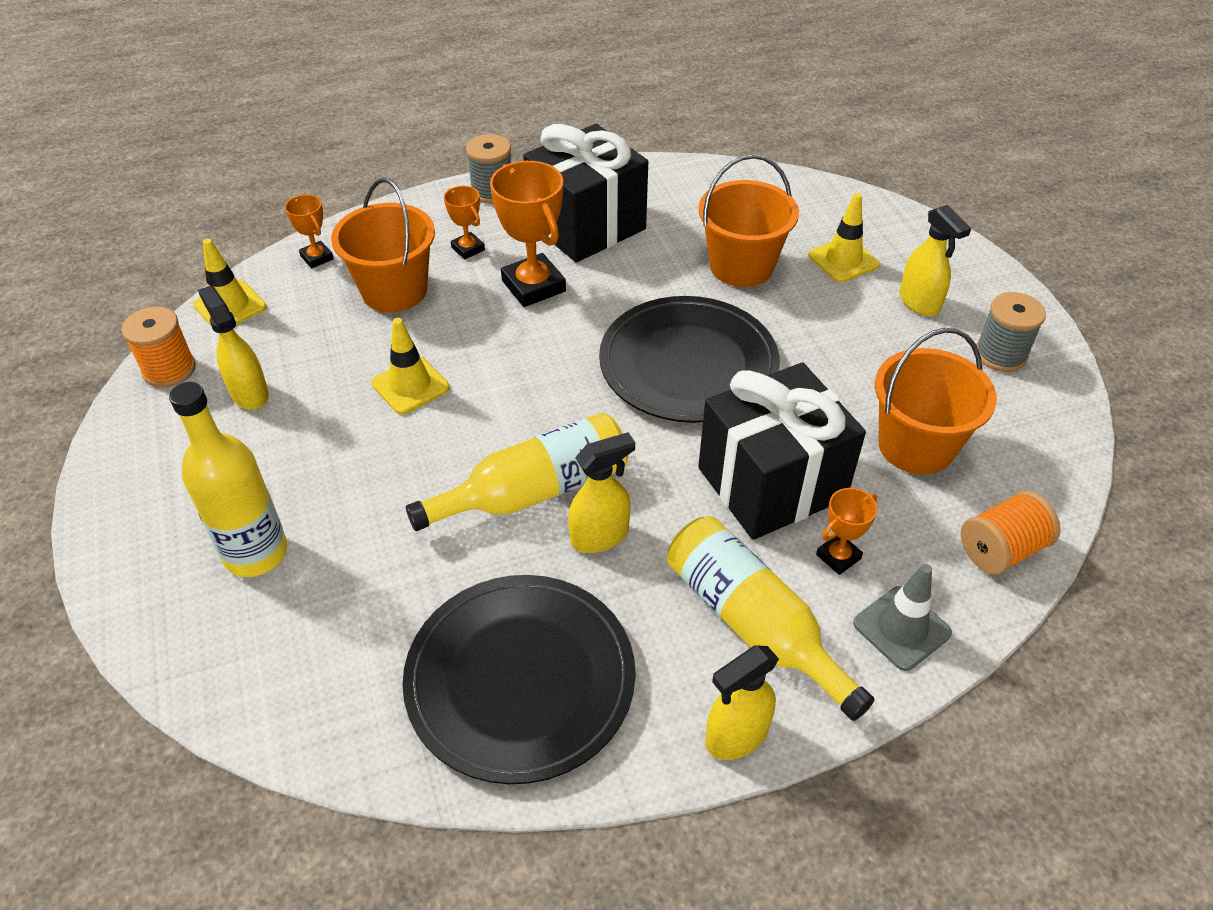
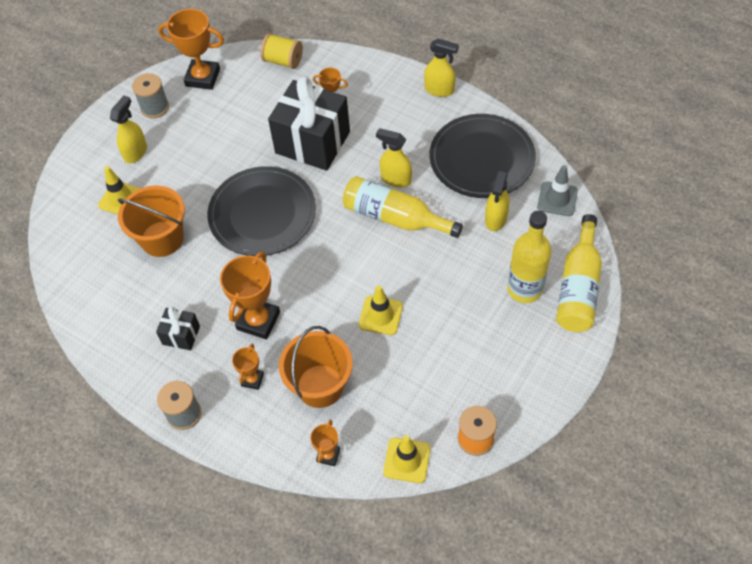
camera: 125 degrees left, 10 degrees up
yellow spray bottle [198,285,269,410] -> yellow spray bottle moved to [485,170,509,231]
black gift [523,124,648,263] -> black gift [156,307,200,350], size x0.46
yellow bottle [667,516,874,721] -> yellow bottle moved to [556,214,602,332]
grey traffic cone [853,564,952,671] -> grey traffic cone moved to [537,165,578,216]
orange bucket [875,328,997,475] -> none
orange spool [961,491,1061,575] -> yellow spool [261,33,303,69]
none -> orange trophy [158,9,224,90]

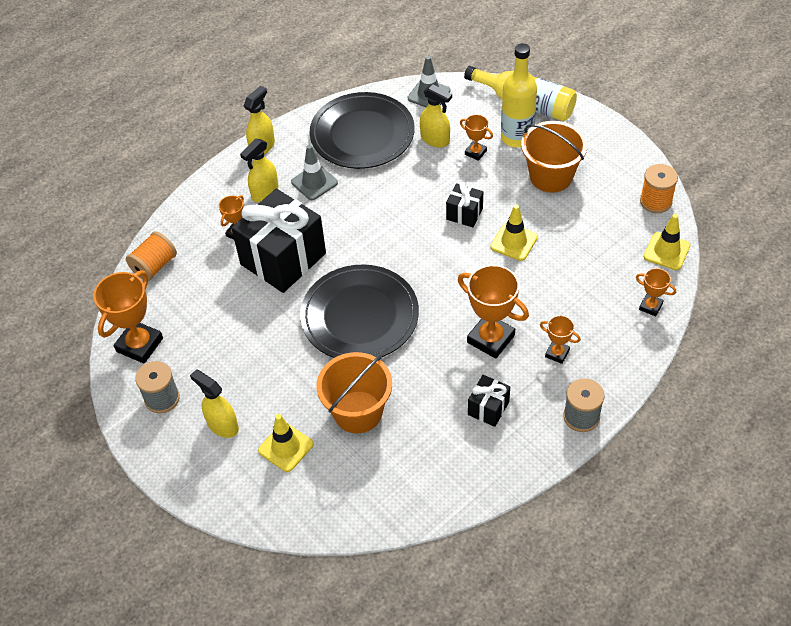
camera: 75 degrees left, 5 degrees down
yellow spool [261,33,303,69] -> orange spool [126,231,177,281]
orange bucket [279,326,353,408] -> orange bucket moved to [521,121,587,193]
yellow bottle [343,176,463,238] -> none
yellow spray bottle [376,128,412,188] -> yellow spray bottle moved to [240,139,279,202]
none -> grey traffic cone [291,145,338,200]
none -> black gift [446,182,483,227]
none -> orange trophy [460,114,493,161]

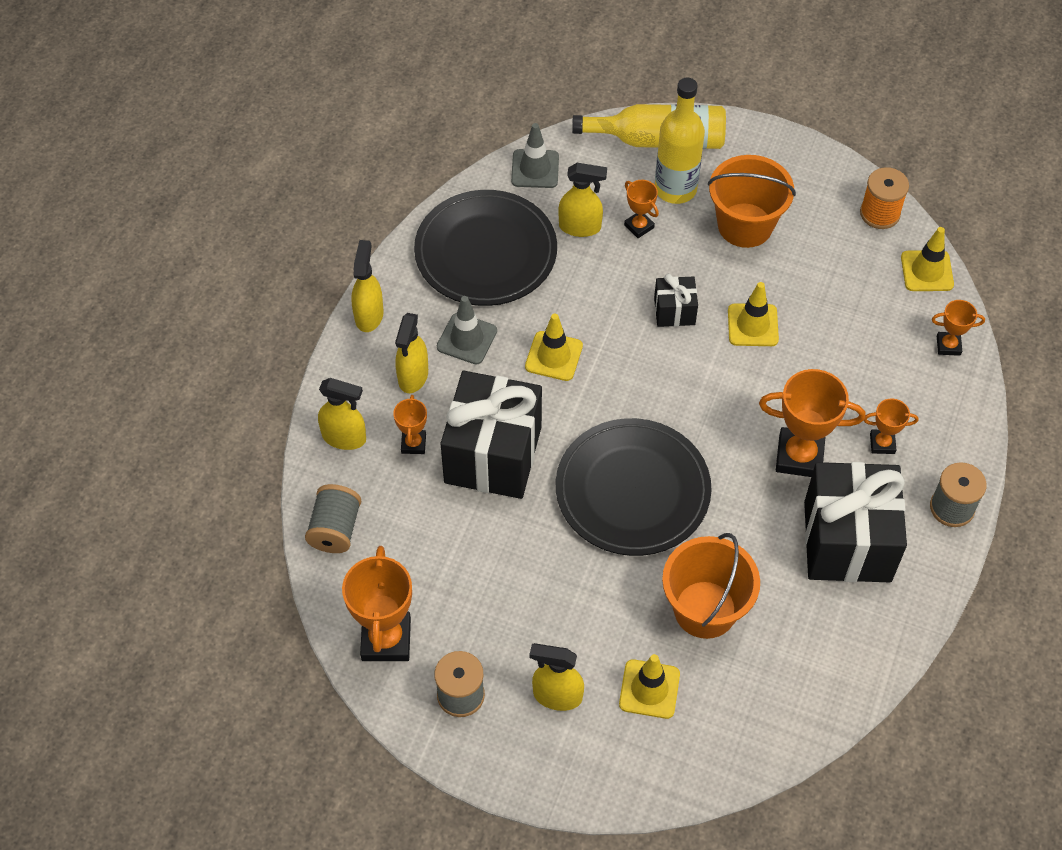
camera: 30 degrees left, 5 degrees up
orange spool [126,231,177,281] -> grey spool [305,484,361,553]
orange trophy [460,114,493,161] -> orange trophy turned 45 degrees clockwise [624,180,659,238]
black gift [468,375,510,427] -> black gift [804,462,907,582], size x2.15
none -> yellow spray bottle [318,378,366,450]
none -> yellow traffic cone [525,314,583,381]

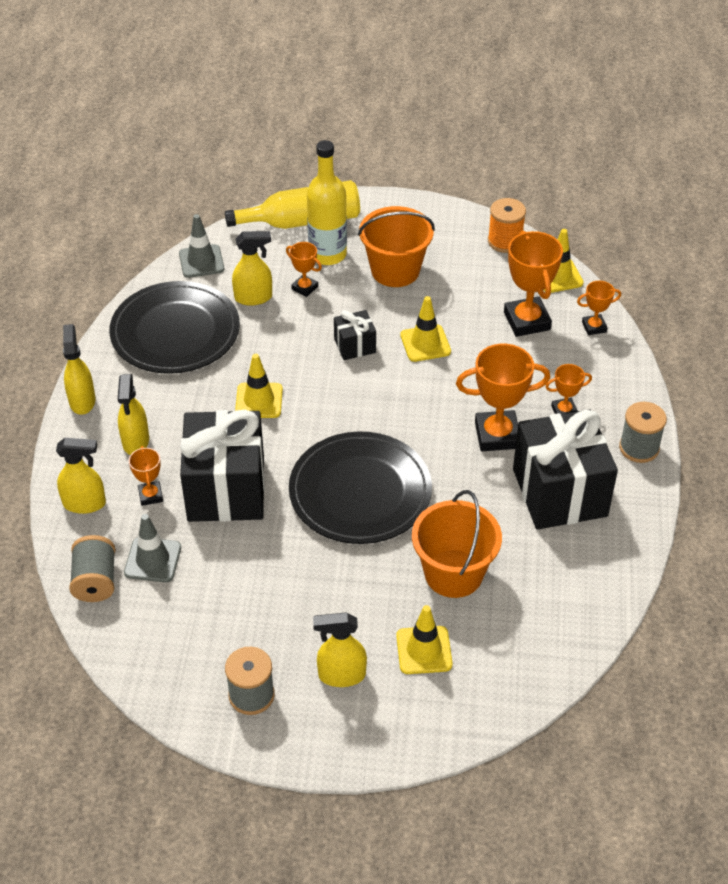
camera: 15 degrees left, 10 degrees down
orange trophy [342,546,412,661] -> orange trophy moved to [504,230,563,337]
grey traffic cone [437,296,497,364] -> grey traffic cone moved to [124,514,181,582]

